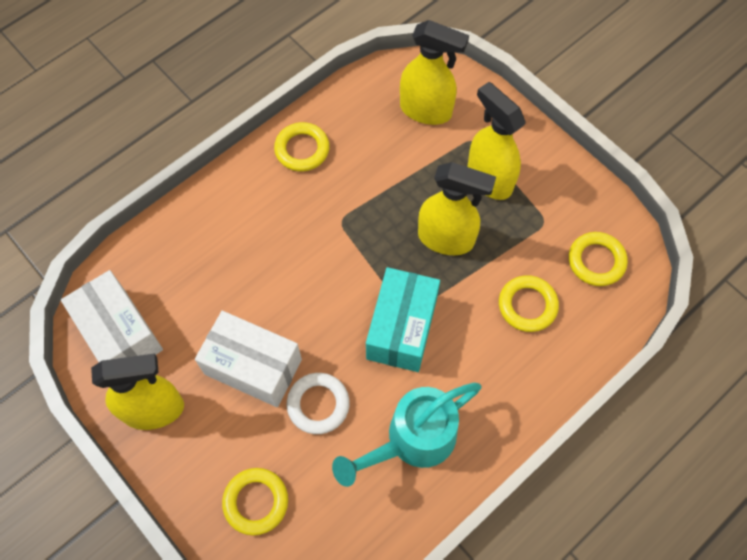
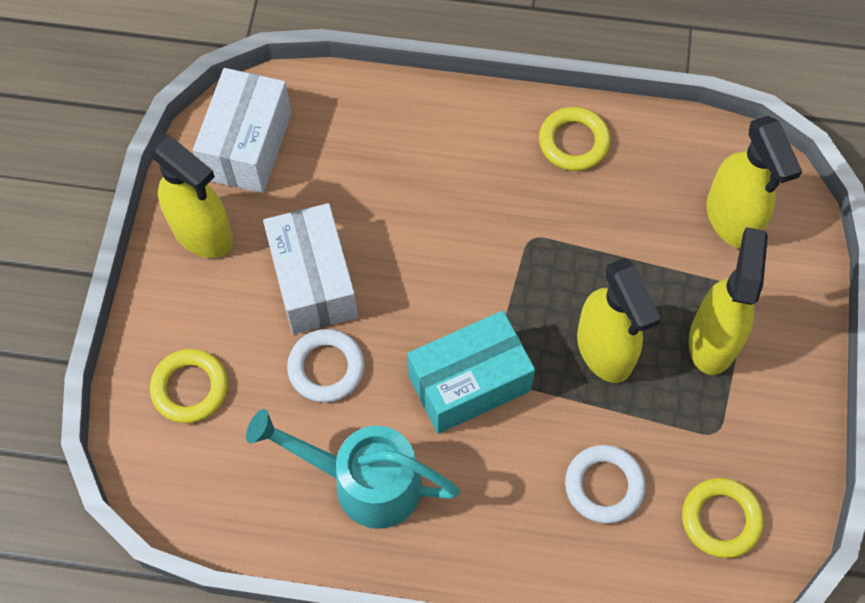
camera: 50 degrees right, 0 degrees up
yellow ring [499,275,559,332] -> white ring [565,445,646,524]

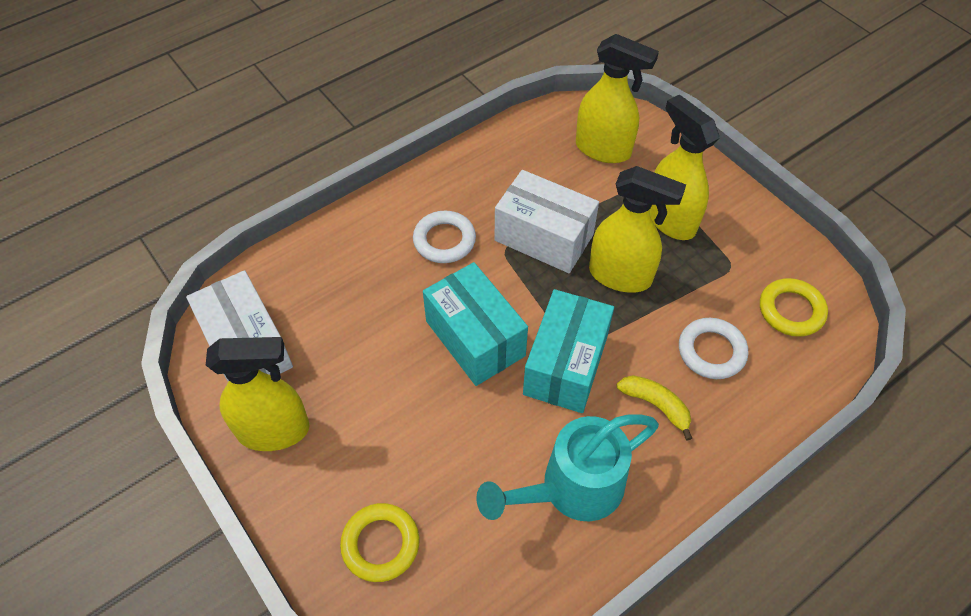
camera: 45 degrees left, 10 degrees down
white box [263,203,358,334] -> white box moved to [494,170,599,273]
white ring [287,329,365,403] -> white ring moved to [413,211,476,263]
yellow ring [539,107,611,171] -> none
none -> turquoise box [423,262,528,386]
none -> yellow banana [617,375,692,440]

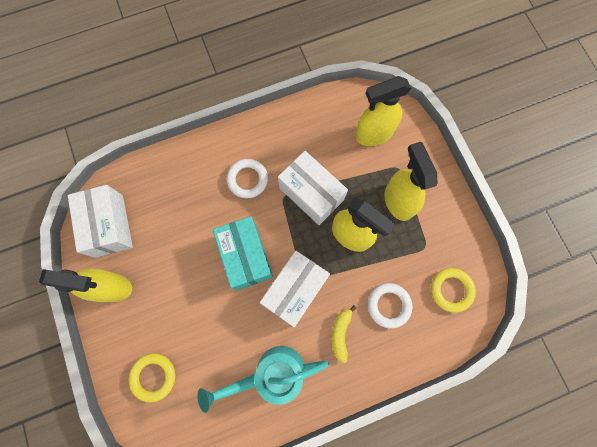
camera: 15 degrees right, 20 degrees up
turquoise box [523,289,614,413] -> white box [260,251,330,327]
yellow spray bottle [576,34,659,163] -> yellow spray bottle turned 120 degrees clockwise [355,76,411,146]
yellow banana [617,375,692,440] -> yellow banana turned 135 degrees counterclockwise [331,305,357,363]

